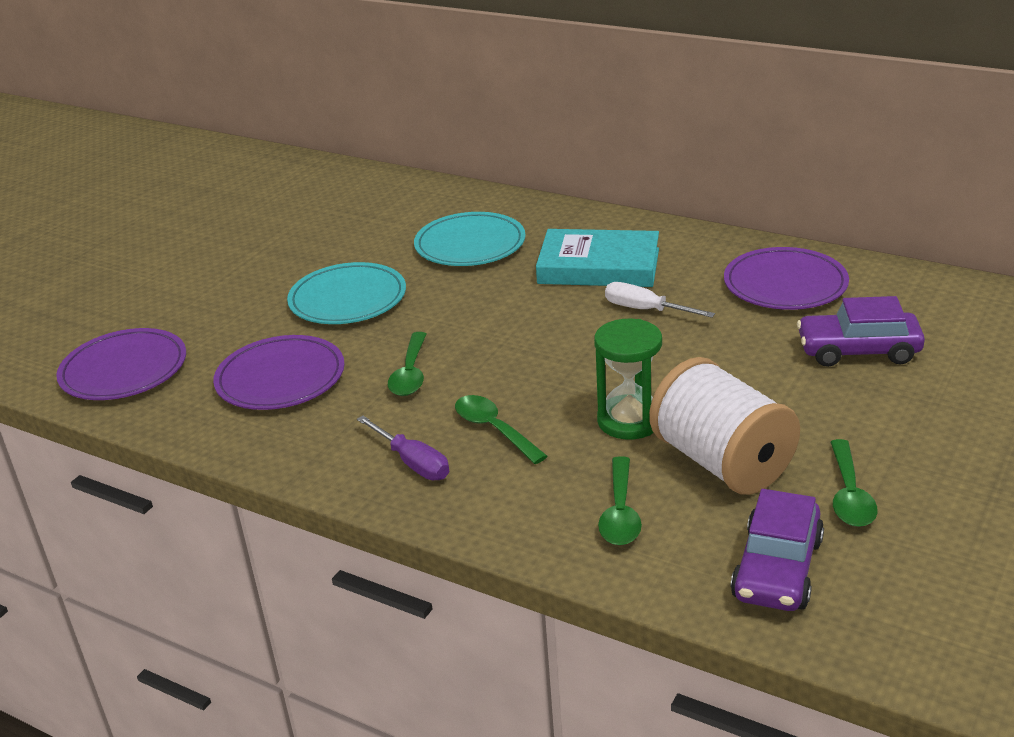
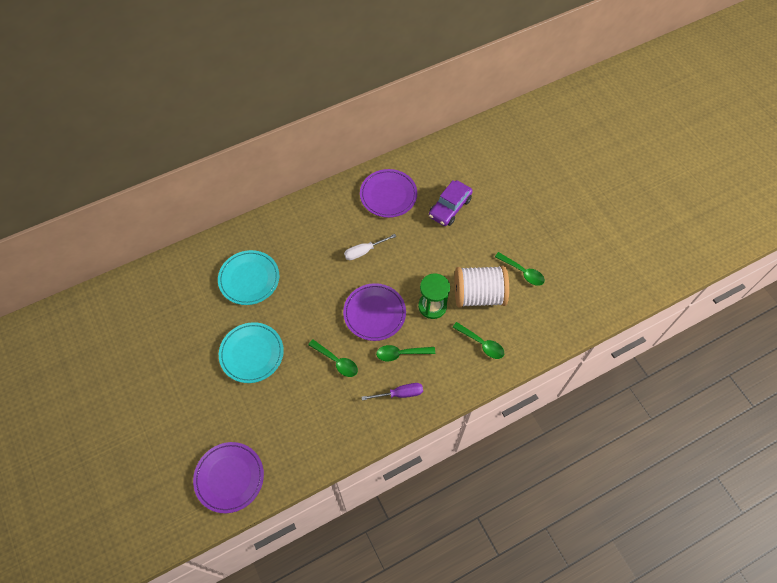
camera: 60 degrees left, 30 degrees up
purple plate [213,335,345,410] -> purple plate moved to [343,283,406,341]
turquoise book [536,229,659,287] -> none
purple car [731,489,824,611] -> none

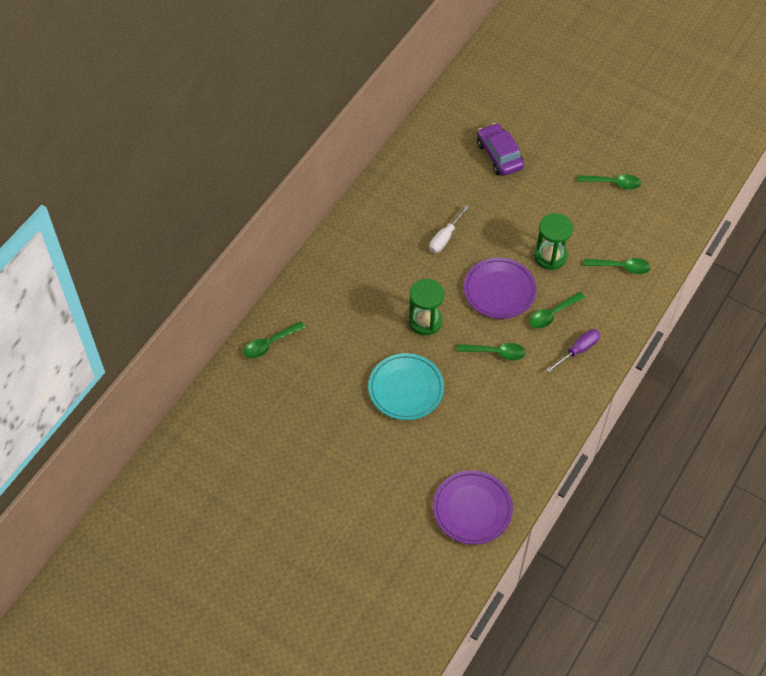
camera: 30 degrees left, 5 degrees down
turquoise plate [218,250,279,305] -> none
purple plate [360,169,417,218] -> none
purple car [429,180,473,226] -> purple car turned 150 degrees clockwise [477,123,524,176]
white spool [454,266,509,307] -> none
none -> green spoon [244,321,305,358]
none -> green hourglass [409,279,444,335]

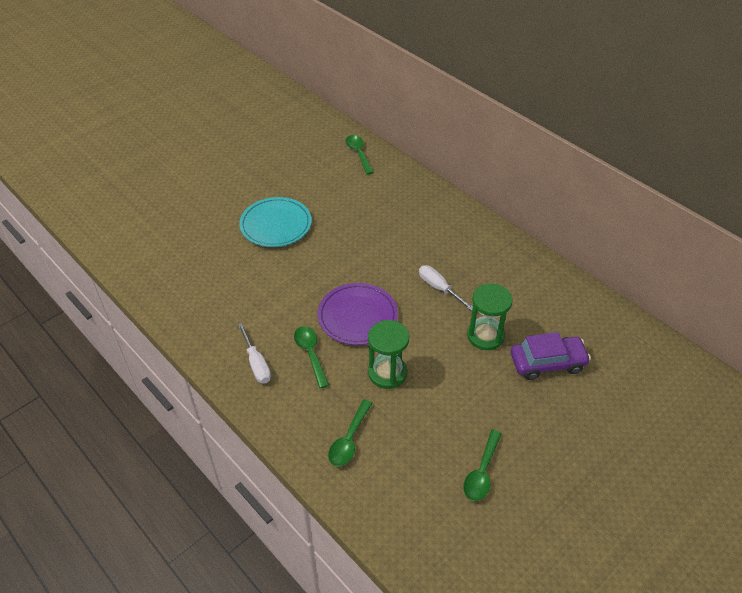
camera: 105 degrees right, 10 degrees down
green hourglass [409,279,444,335] -> green hourglass moved to [467,283,513,350]
purple plate [433,470,513,545] -> none
green spoon [457,343,526,360] -> none
purple screwdriver [546,329,600,373] -> white screwdriver [238,323,271,383]

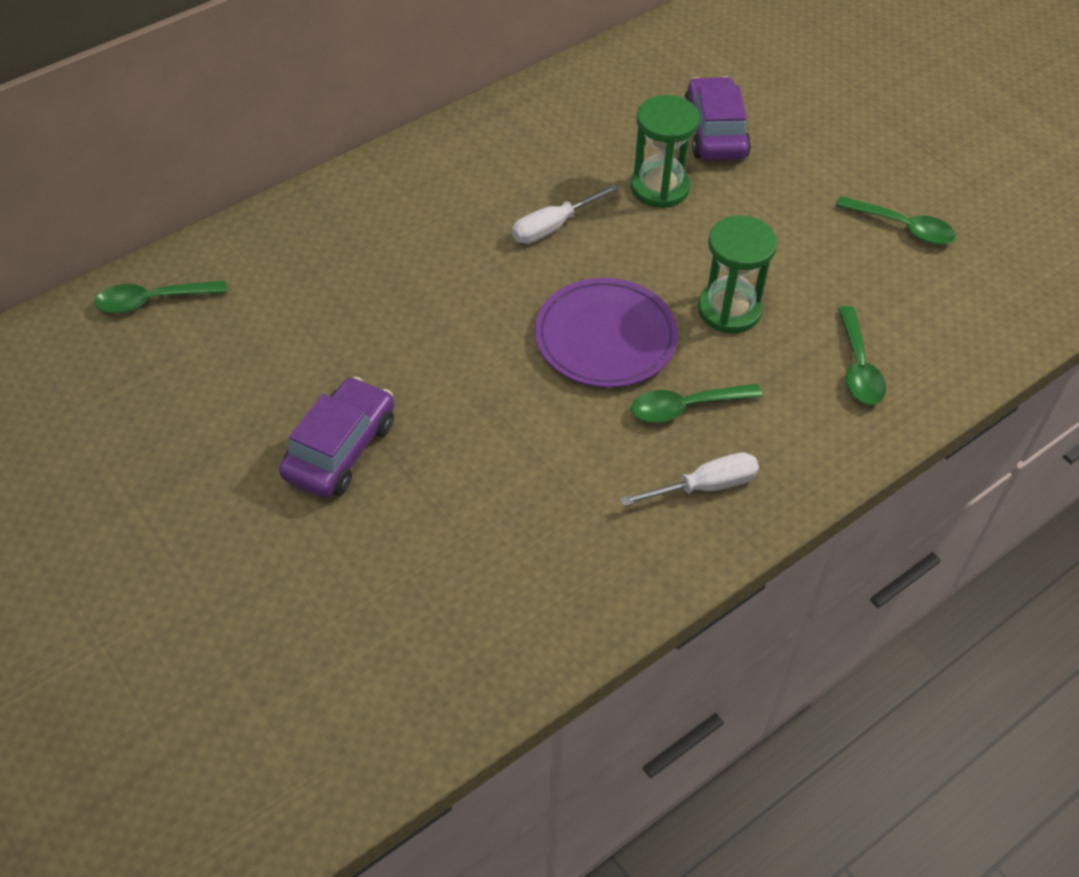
camera: 85 degrees left, 5 degrees up
turquoise plate [239,197,312,247] -> purple car [279,376,394,498]
green spoon [328,399,372,467] -> green spoon turned 60 degrees clockwise [838,306,886,405]

